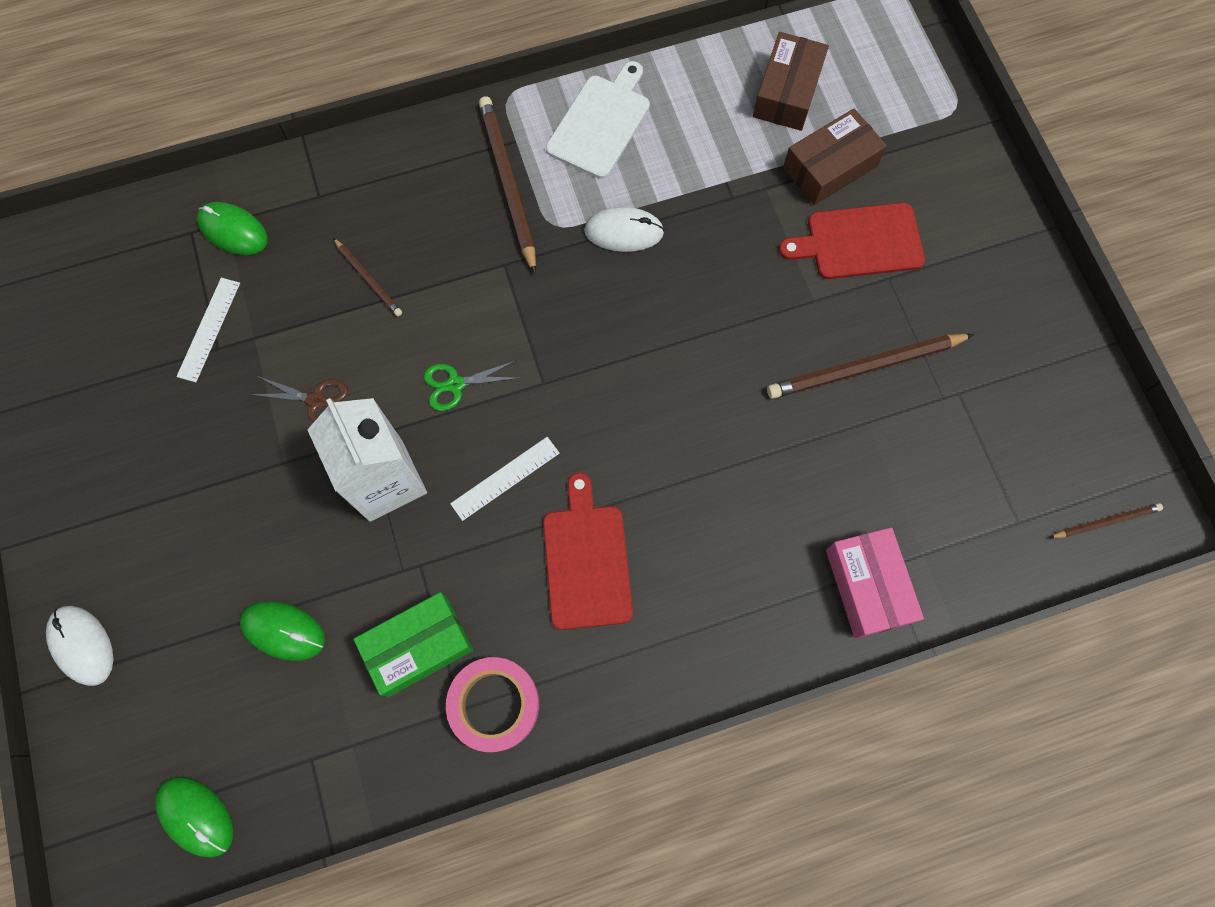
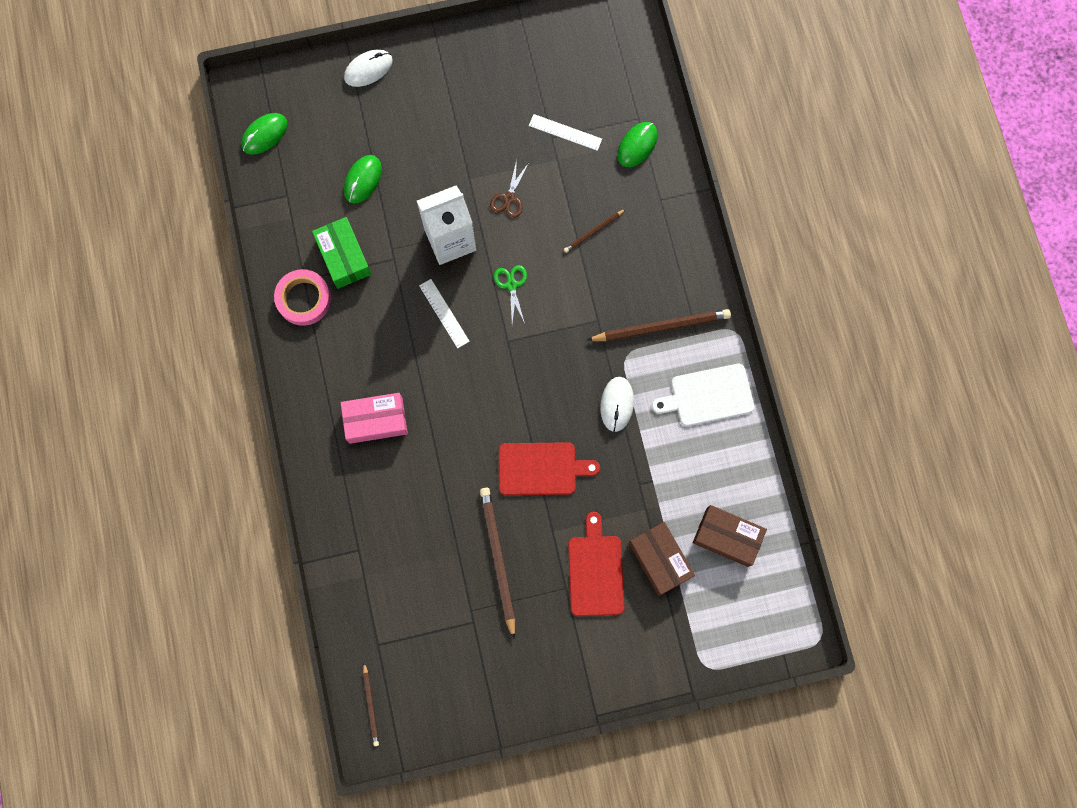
camera: 95 degrees right, 5 degrees up
red cutting board [543,473,633,630] -> red cutting board moved to [499,442,600,495]
white cutting board [546,61,650,179] -> white cutting board turned 135 degrees clockwise [652,364,754,426]
pink box [826,527,924,639] -> pink box moved to [341,393,408,444]

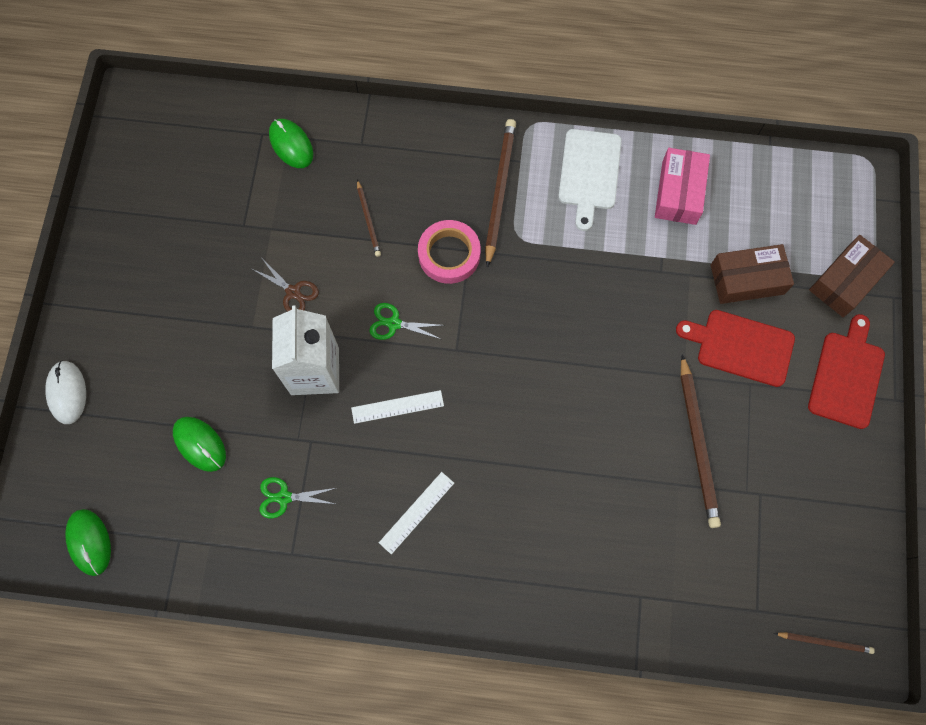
camera: 70 degrees left, 5 degrees down
pink tape [274,269,331,326] -> pink tape moved to [418,220,481,284]
green box [312,217,372,289] -> green scissors [260,477,336,518]
pink box [341,393,408,444] -> pink box moved to [655,148,710,225]
brown pencil [480,488,515,639] -> brown pencil turned 105 degrees counterclockwise [681,354,721,528]
red cutting board [499,442,600,495] -> red cutting board moved to [808,314,885,429]
white ruler [529,114,602,151] -> white ruler moved to [379,472,454,554]
white mouse [600,377,634,432] -> none
brown box [693,505,767,567] -> brown box moved to [809,235,895,317]

